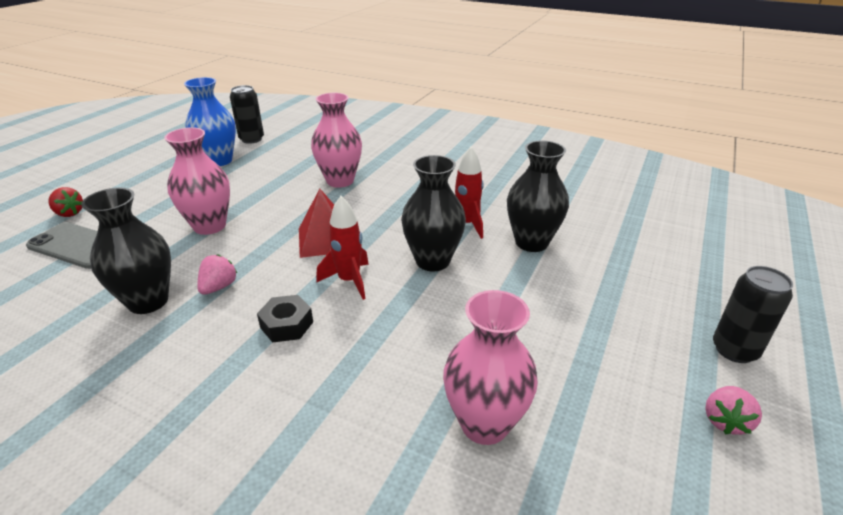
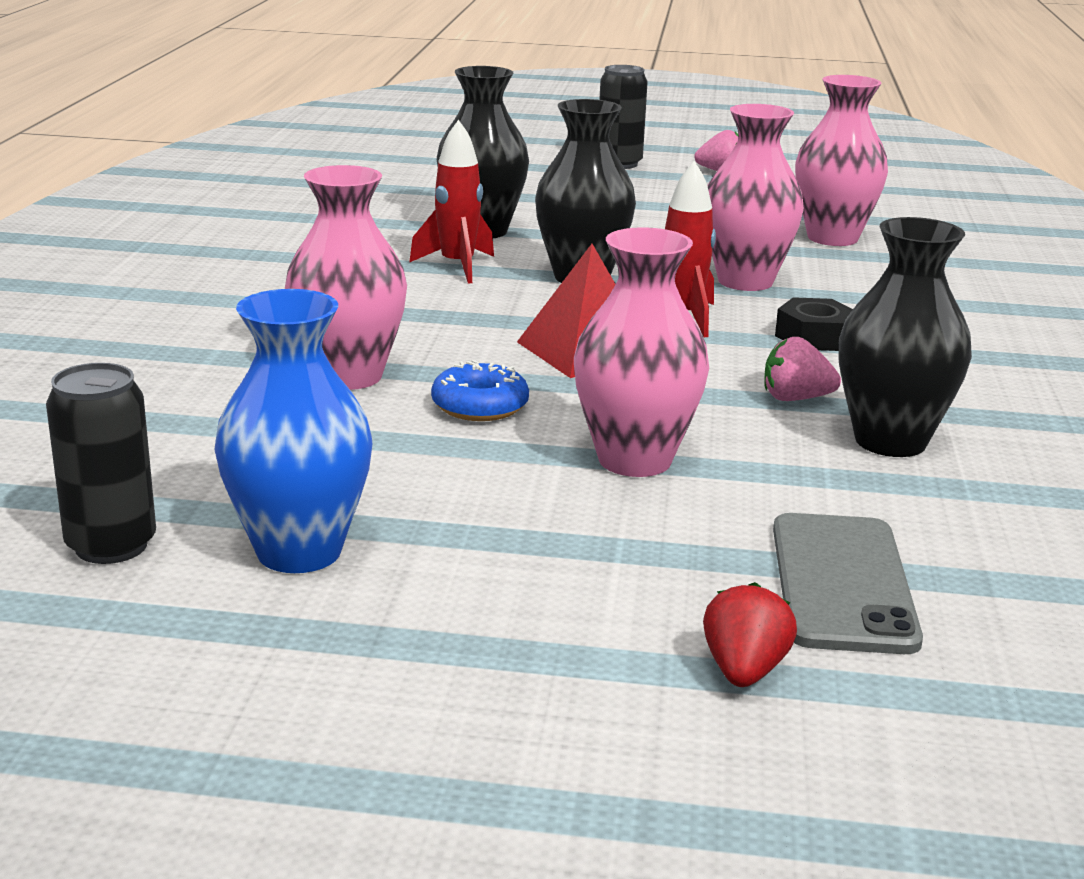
camera: 110 degrees left, 10 degrees down
none -> blue donut [431,360,529,421]
none -> pink vase [707,104,804,291]

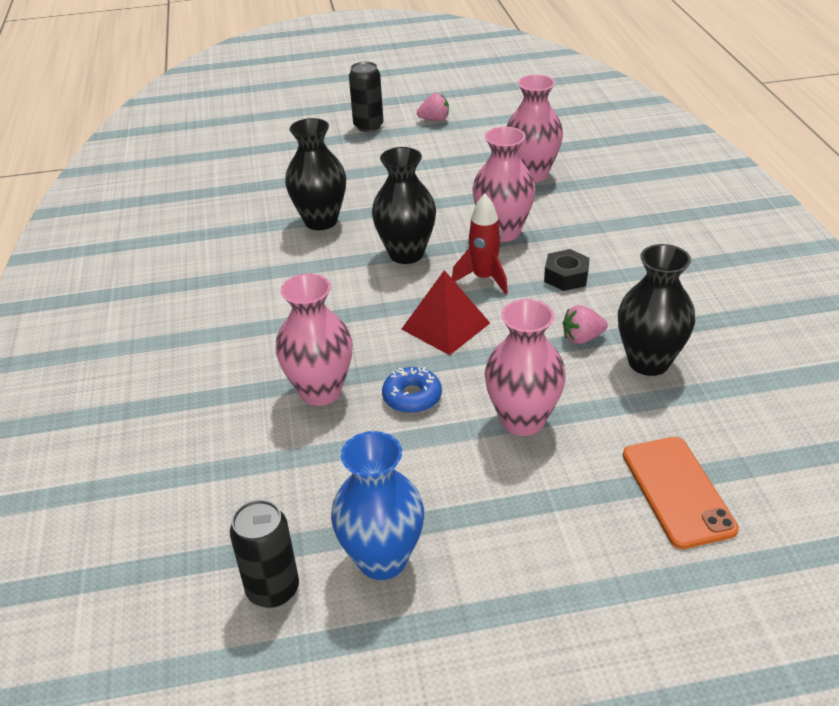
camera: 15 degrees left, 15 degrees up
red rocket [409,120,494,284] -> none
red strawberry [703,582,797,687] -> none
grey phone [773,513,923,654] -> orange phone [623,437,739,549]

